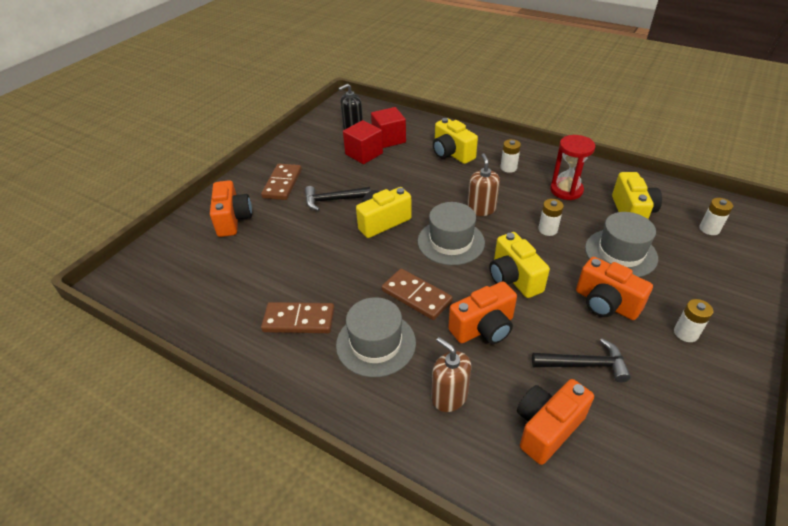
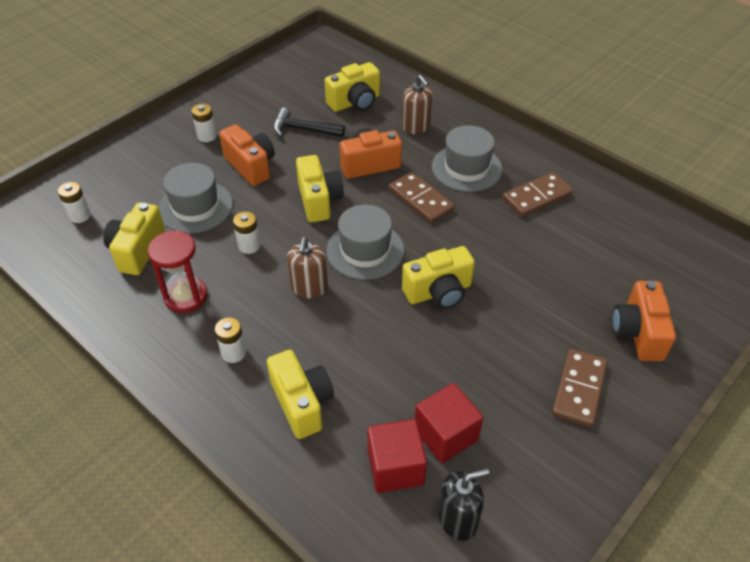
camera: 170 degrees left, 5 degrees up
brown domino [261,302,334,333] -> brown domino turned 45 degrees counterclockwise [502,172,573,217]
black hammer [305,186,370,211] -> none
orange camera [517,379,594,465] -> yellow camera [325,62,380,112]

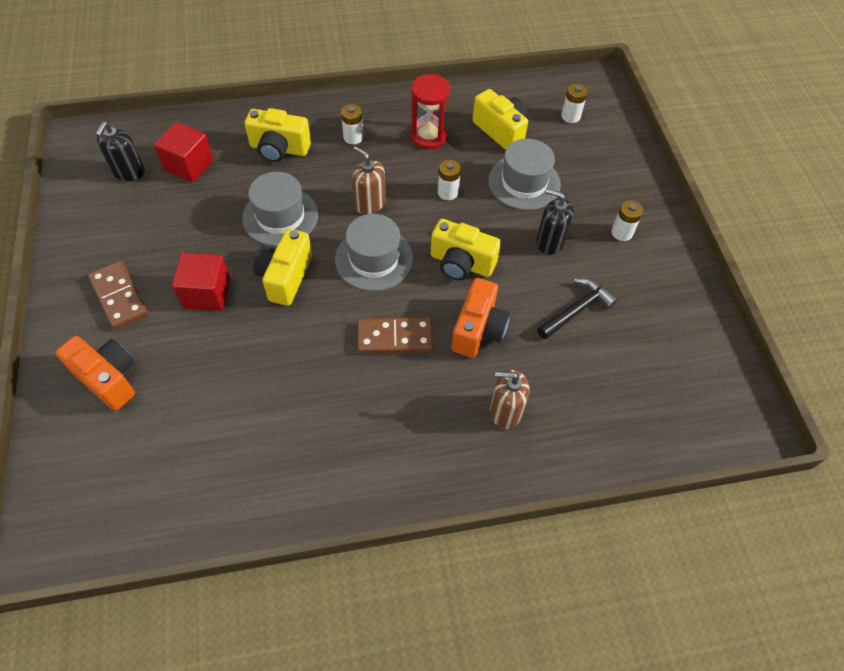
camera: 125 degrees right, 10 degrees up
orange camera [219,124,275,186] -> black soap dispenser [536,189,574,255]
yellow camera [325,62,380,112] -> none
red cube [415,383,483,463] -> red cube moved to [172,252,230,311]
grey hat [432,125,502,192] -> grey hat moved to [242,172,318,246]
brown domino [502,172,573,217] -> none

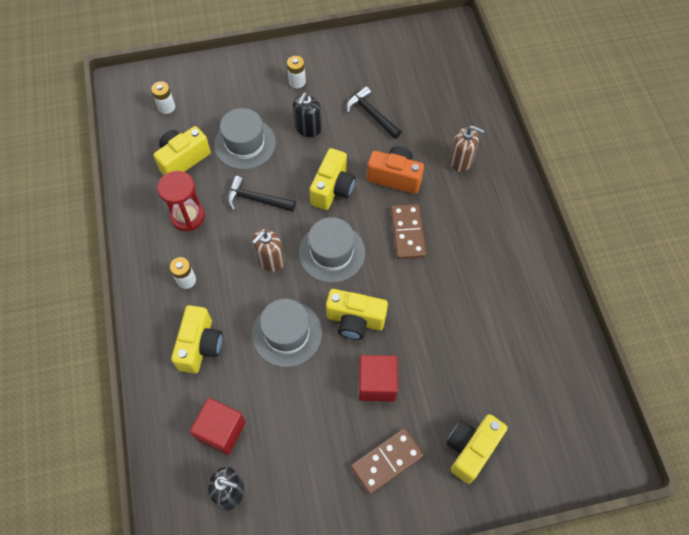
camera: 90 degrees left, 5 degrees up
orange camera [55,336,135,411] -> yellow camera [447,414,507,484]
white battery [438,160,461,200] -> black hammer [227,176,296,212]
brown soap dispenser [490,370,530,429] -> brown soap dispenser turned 75 degrees counterclockwise [450,126,484,172]

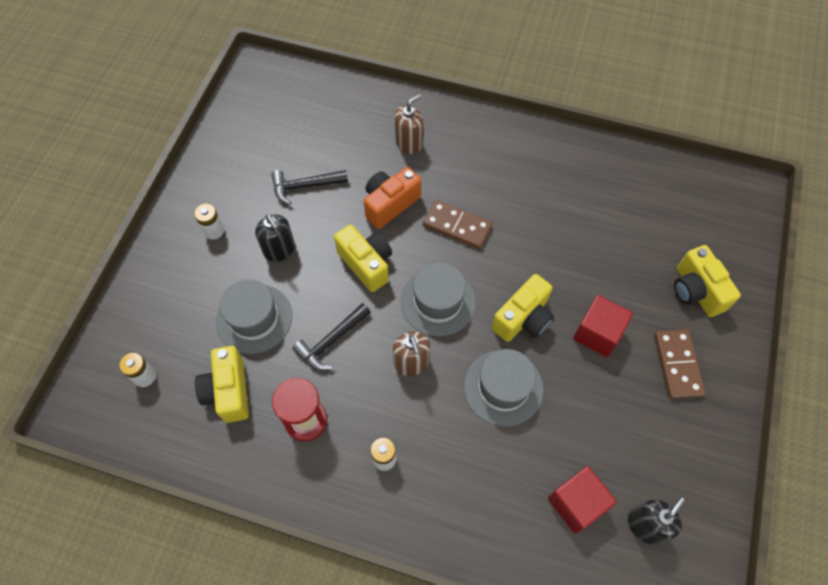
camera: 60 degrees left, 0 degrees up
yellow camera [171,305,223,374] -> none

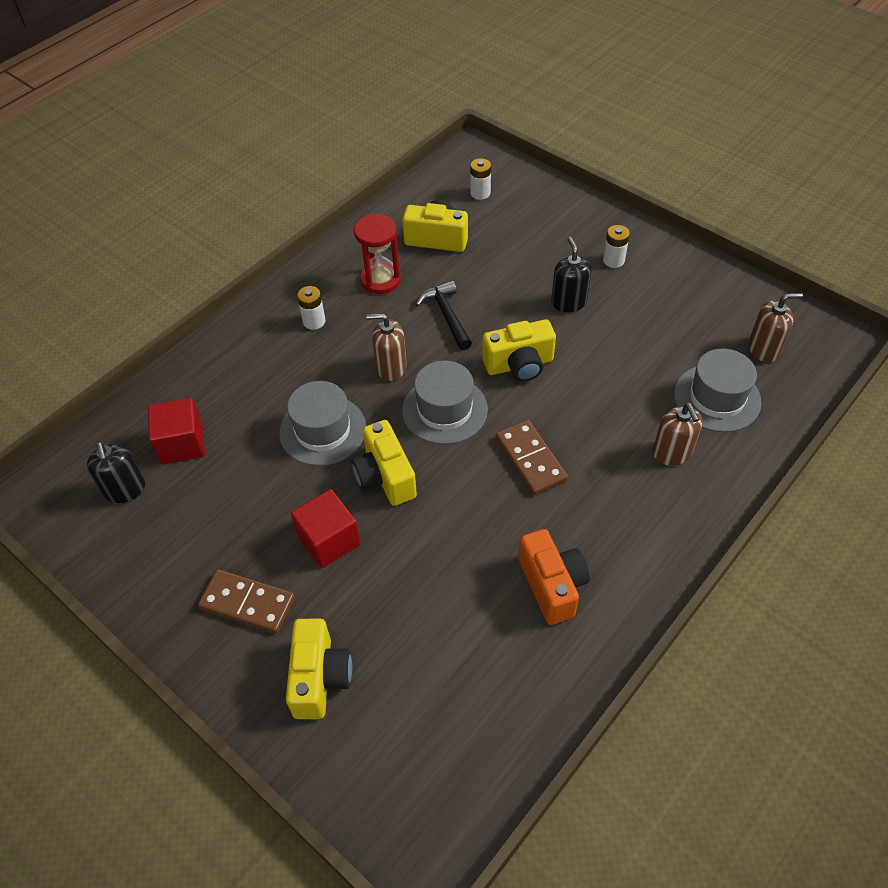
camera: 115 degrees right, 10 degrees down
grey hat [216,279,292,354] -> grey hat moved to [674,348,761,432]
black soap dispenser [255,215,295,262] -> black soap dispenser turned 90 degrees clockwise [551,237,592,312]
black hammer [271,170,348,205] -> none
orange camera [364,167,421,229] -> orange camera moved to [518,529,590,625]
brown domino [423,200,493,249] -> brown domino turned 75 degrees counterclockwise [496,420,568,495]
yellow camera [674,245,741,317] -> yellow camera turned 90 degrees clockwise [286,619,352,719]
none -> brown soap dispenser [748,293,803,362]

